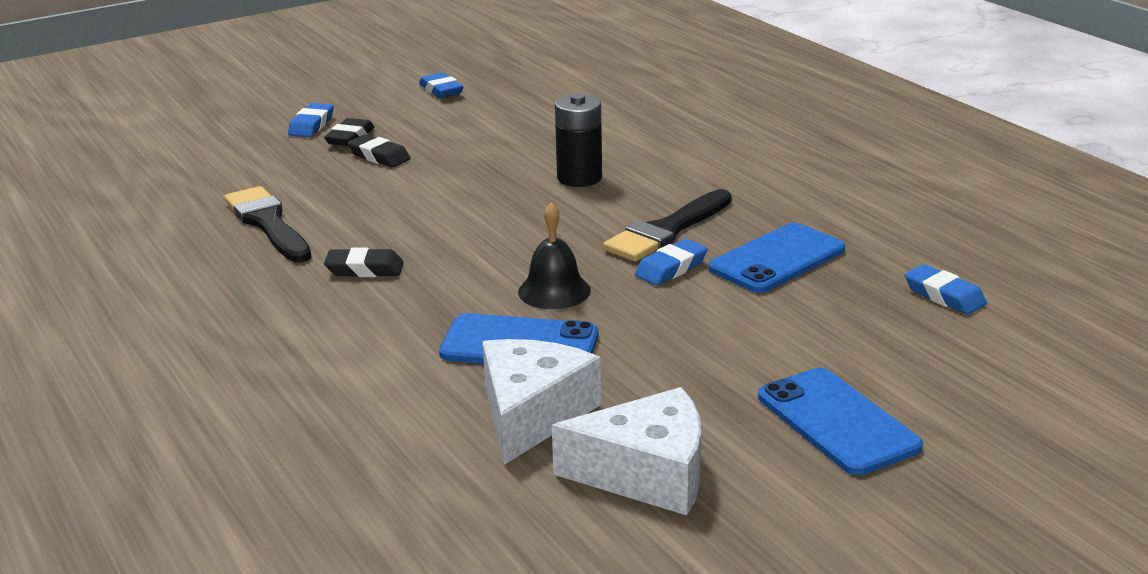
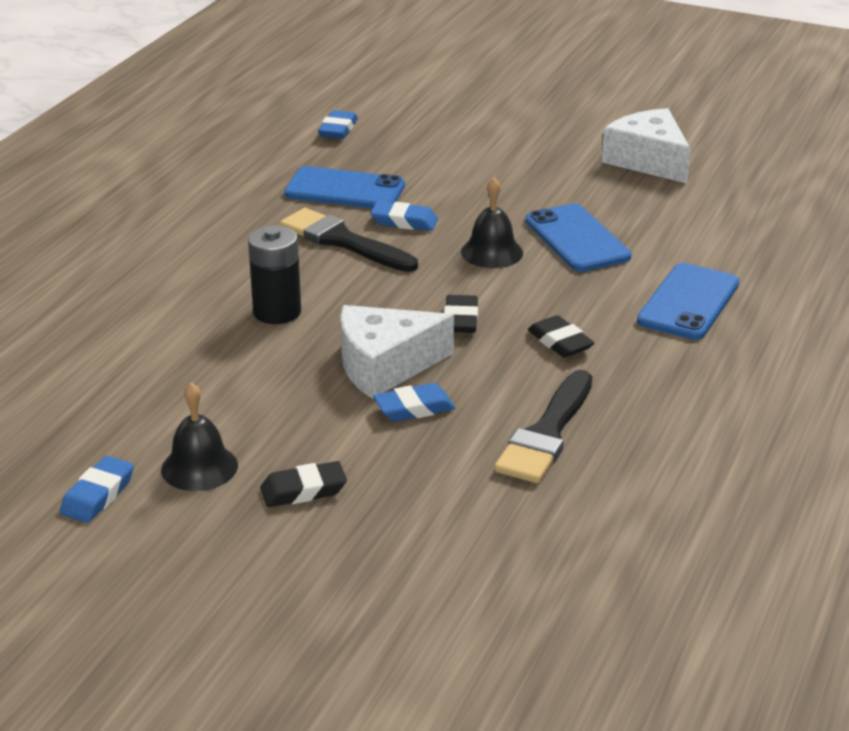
camera: 125 degrees left, 5 degrees up
blue eraser [288,103,334,137] -> blue eraser moved to [373,383,455,422]
black eraser [347,134,410,167] -> black eraser moved to [444,295,478,333]
white cheese [482,339,601,465] -> white cheese moved to [340,305,454,399]
black brush [603,189,732,262] -> black brush turned 150 degrees counterclockwise [280,208,418,272]
blue phone [758,368,923,475] -> blue phone moved to [637,263,739,340]
none -> black bell [161,382,238,491]

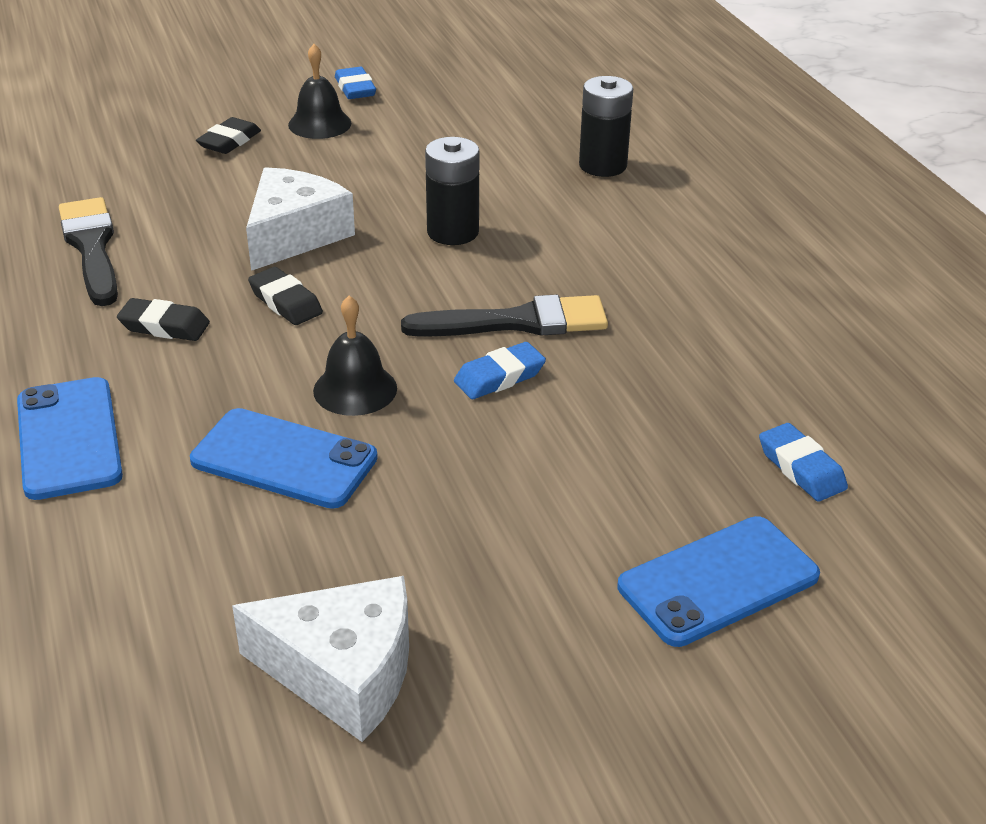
camera: 135 degrees right, 5 degrees up
blue phone [284,166,405,208] -> blue phone moved to [618,516,820,647]
blue eraser [373,383,455,422] -> none
none -> black battery [579,76,633,177]

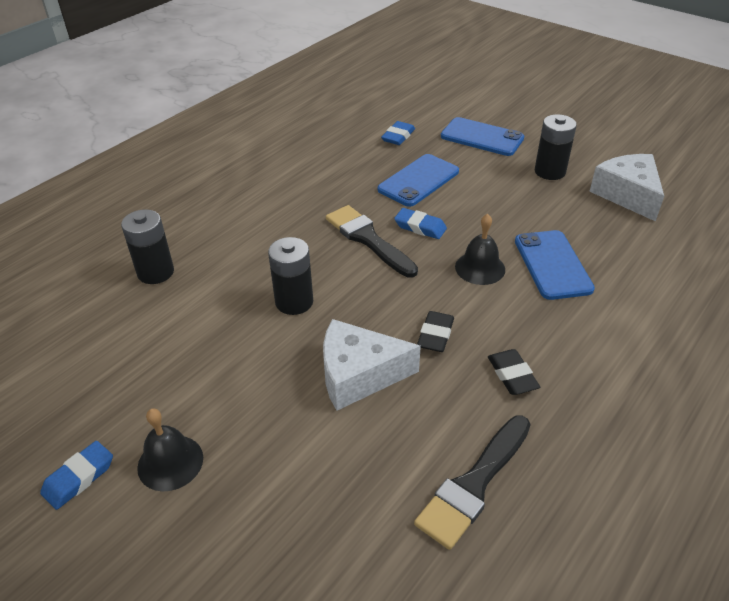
camera: 120 degrees left, 5 degrees up
blue phone [17,377,123,500] -> blue phone moved to [378,154,459,207]
black eraser [196,117,261,154] -> none
none -> black battery [535,114,577,180]

